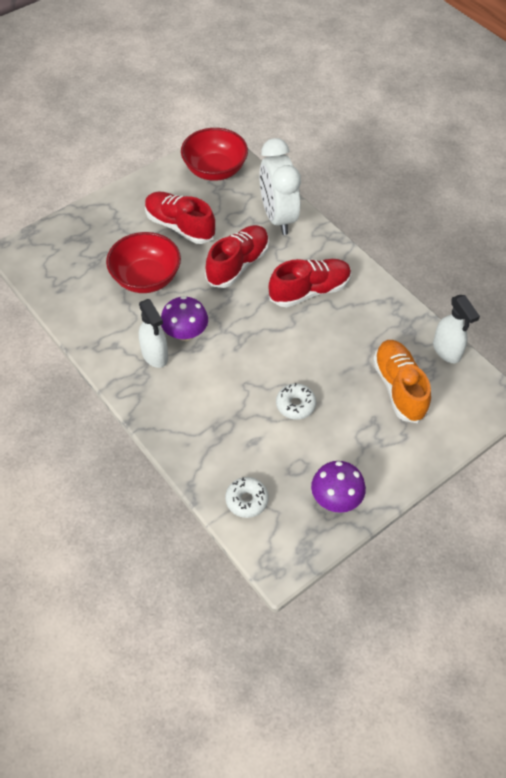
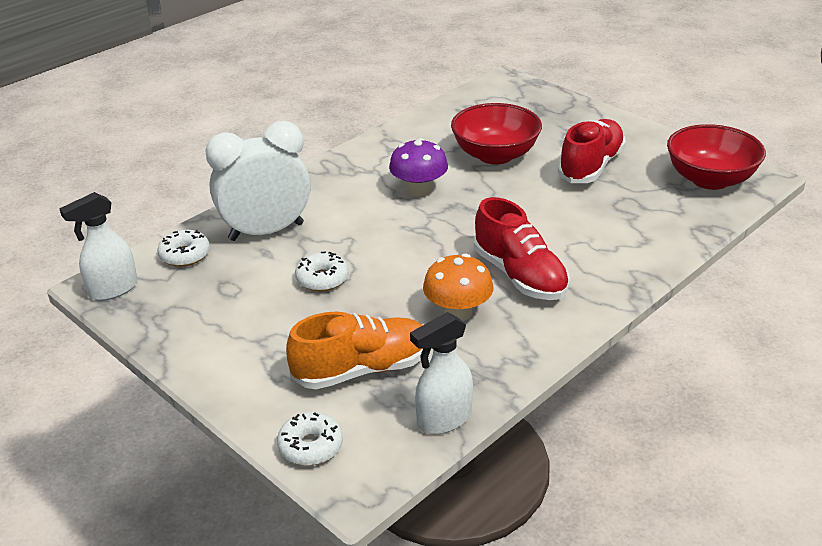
camera: 85 degrees right, 20 degrees down
white spray bottle [139,299,168,368] -> white spray bottle moved to [59,192,138,301]
red shoe [205,225,269,288] -> none
white clock [259,138,301,235] -> white clock moved to [205,121,310,241]
purple mushroom [311,461,366,513] -> none
none -> white donut [277,412,343,466]
none -> orange mushroom [423,253,493,321]

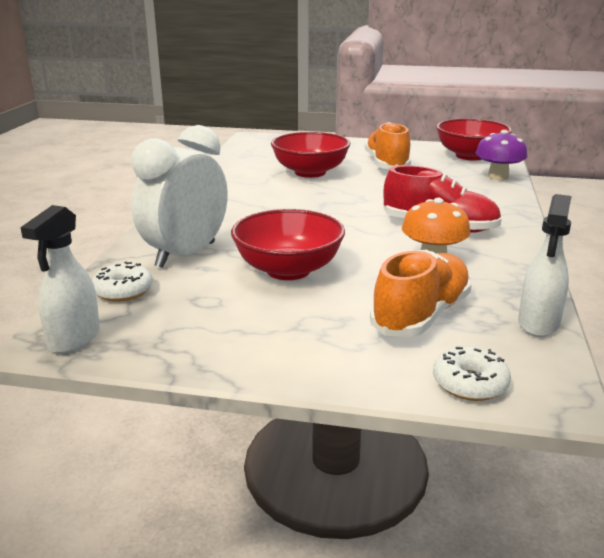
camera: 35 degrees left, 10 degrees down
white donut [295,251,349,291] -> red bowl [231,209,345,280]
purple mushroom [389,138,448,196] -> purple mushroom moved to [476,130,527,180]
red shoe [558,119,626,183] -> orange shoe [365,122,411,169]

